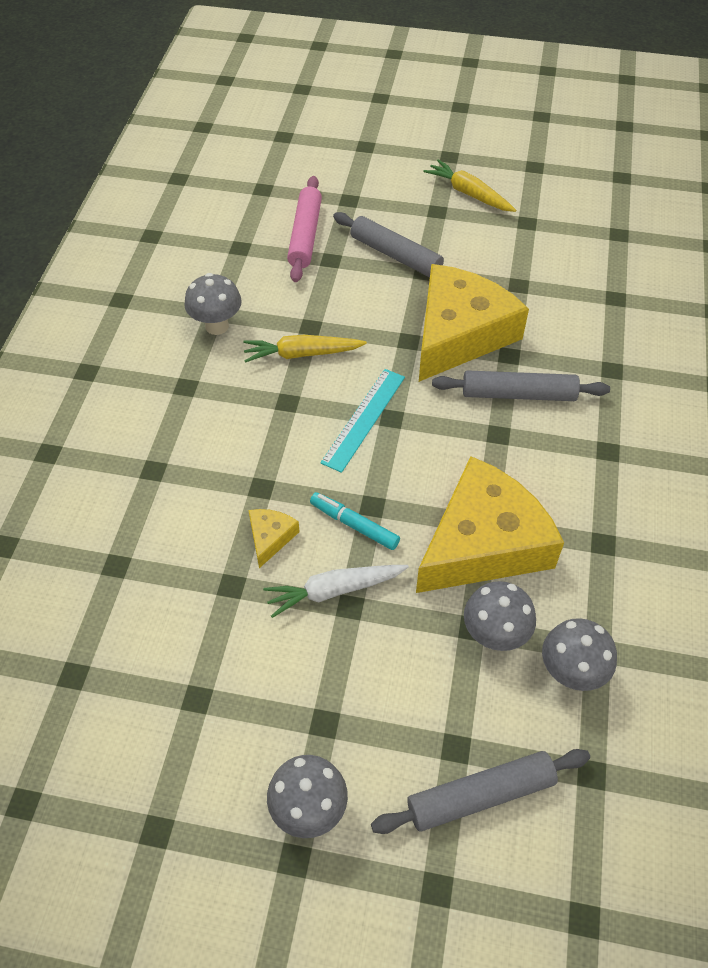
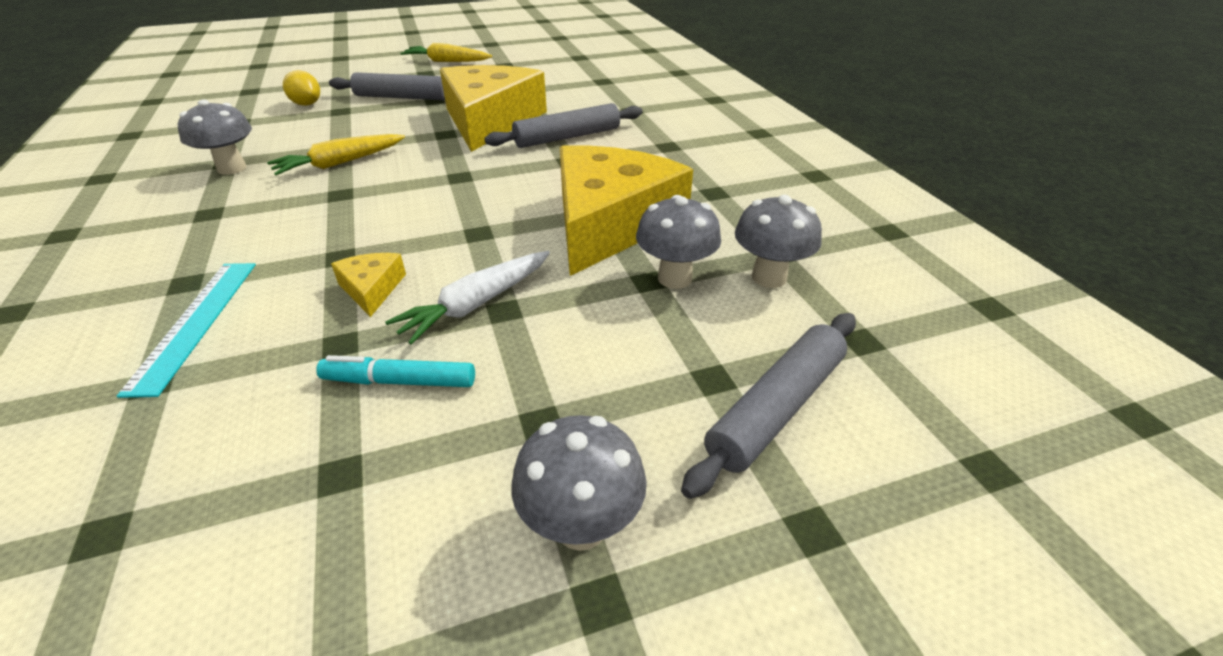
camera: 30 degrees left, 15 degrees down
pink rolling pin [287,176,322,282] -> yellow lemon [283,70,320,106]
turquoise marker [310,492,400,550] -> turquoise marker moved to [316,355,475,387]
turquoise ruler [320,369,405,473] -> turquoise ruler moved to [117,263,256,398]

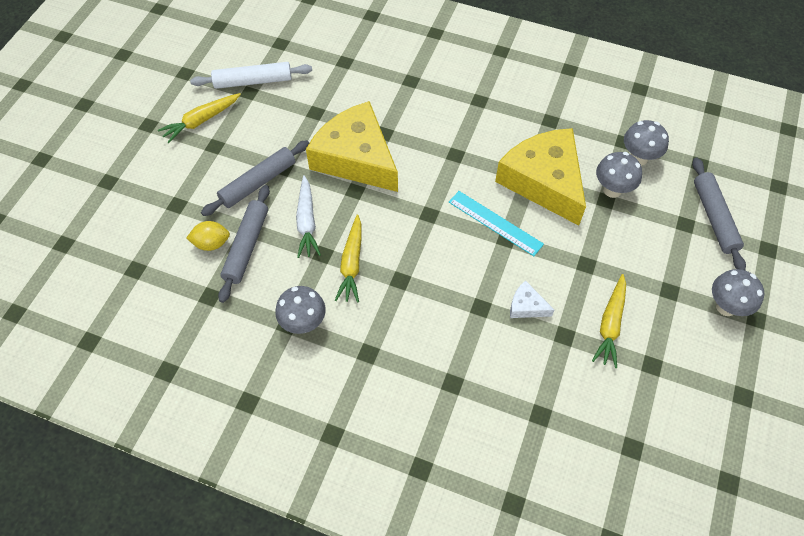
camera: 50 degrees left, 20 degrees up
turquoise ruler [117,263,256,398] -> turquoise ruler moved to [449,191,544,256]
turquoise marker [316,355,475,387] -> yellow carrot [592,274,626,368]
yellow cheese [331,253,406,317] -> white cheese [510,280,554,318]
white carrot [385,251,550,345] -> white carrot moved to [296,175,321,258]
grey rolling pin [484,103,643,148] -> grey rolling pin moved to [218,185,270,303]
none -> white rolling pin [190,62,312,89]

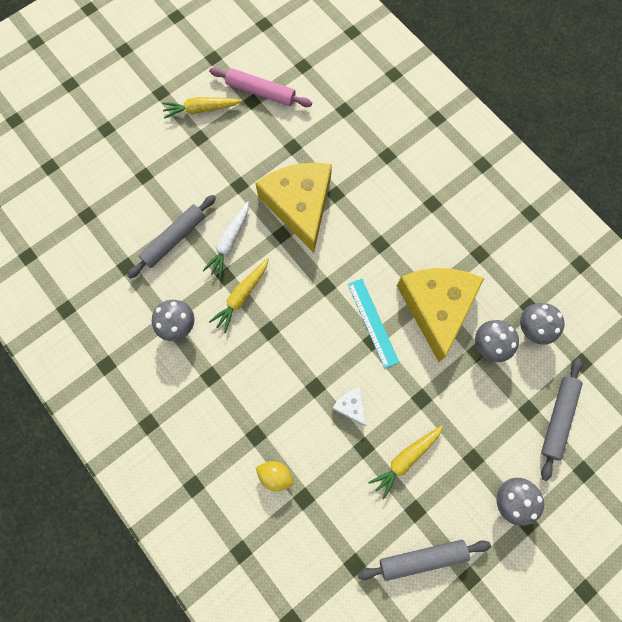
camera: 30 degrees right, 15 degrees up
yellow lemon [186,221,230,251] -> yellow lemon moved to [255,461,293,491]
white rolling pin [190,62,312,89] -> pink rolling pin [209,67,312,107]
grey rolling pin [201,140,309,216] -> grey rolling pin moved to [357,540,491,581]

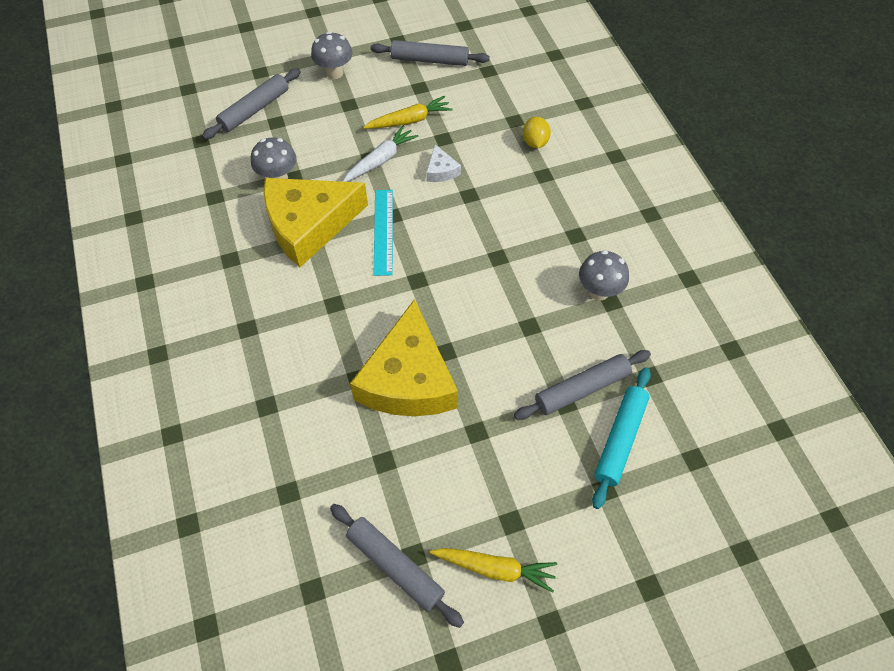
camera: 160 degrees left, 15 degrees down
white carrot [202,201,249,278] -> white carrot moved to [343,125,419,182]
pink rolling pin [209,67,312,107] -> grey rolling pin [330,504,464,628]
yellow carrot [209,258,269,333] -> none
yellow lemon [255,461,293,491] -> yellow lemon turned 45 degrees clockwise [523,117,551,148]
yellow cheese [397,268,485,362] -> yellow cheese turned 45 degrees clockwise [263,178,368,267]
grey mushroom [520,303,565,345] -> none
none -> turquoise rolling pin [592,367,651,509]

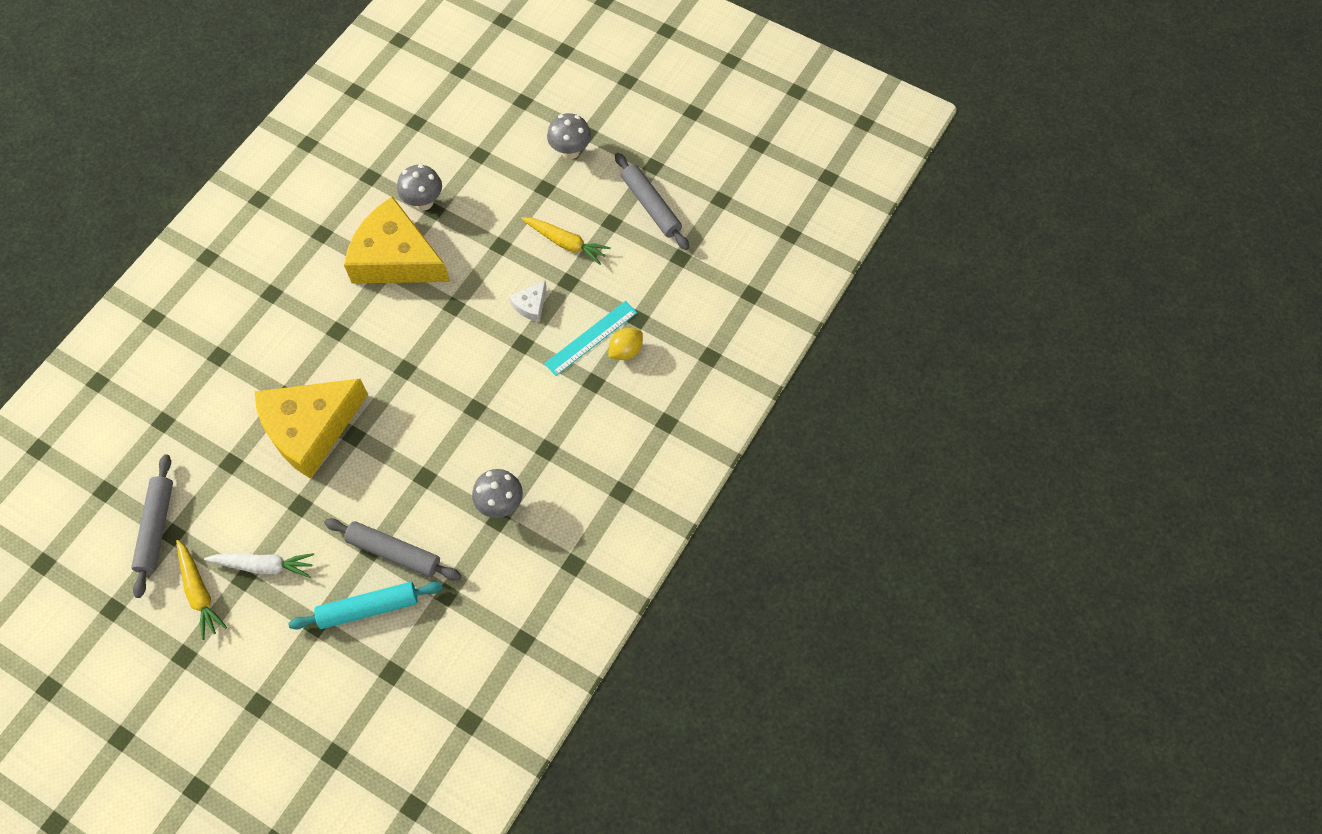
camera: 50 degrees right, 5 degrees up
grey rolling pin [202,68,301,139] -> none
white carrot [343,125,419,182] -> white carrot moved to [204,553,314,578]
turquoise ruler [374,190,393,276] -> turquoise ruler moved to [544,301,637,376]

